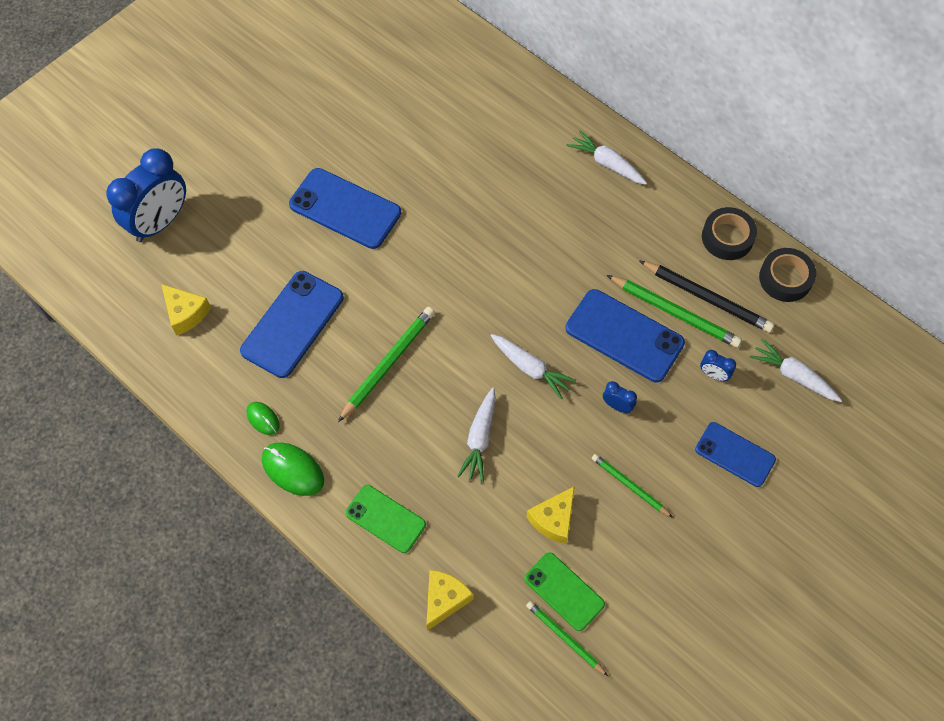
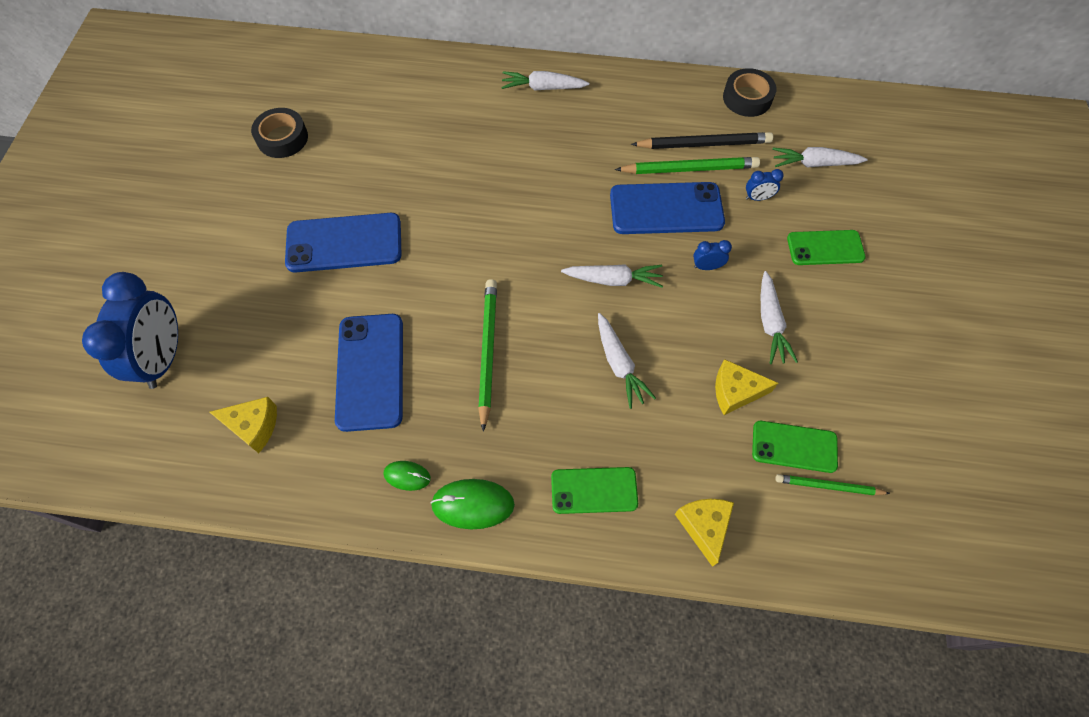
camera: 35 degrees left, 0 degrees up
yellow cheese [527,486,575,544] -> yellow cheese turned 90 degrees clockwise [715,359,778,415]
green pencil [592,454,673,518] -> white carrot [761,271,798,364]
blue phone [695,422,776,487] -> green phone [787,230,866,265]
black tape [702,207,757,260] -> black tape moved to [251,108,308,158]

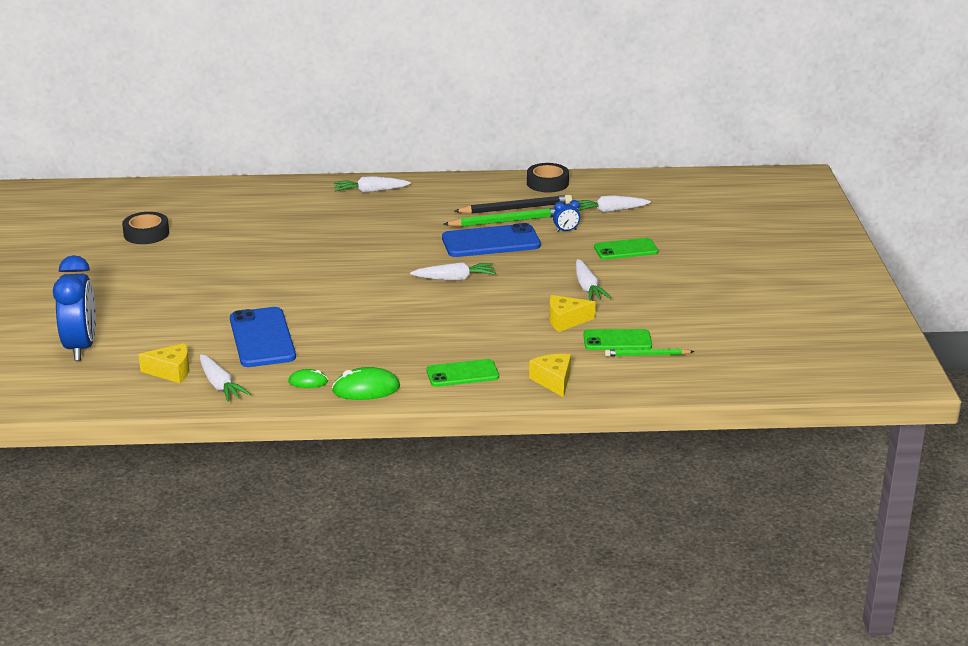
camera: 10 degrees left, 35 degrees down
blue phone [285,213,401,273] -> none
green pencil [478,279,497,432] -> none
white carrot [598,313,656,409] -> white carrot moved to [200,354,251,402]
blue clock [693,240,732,270] -> none

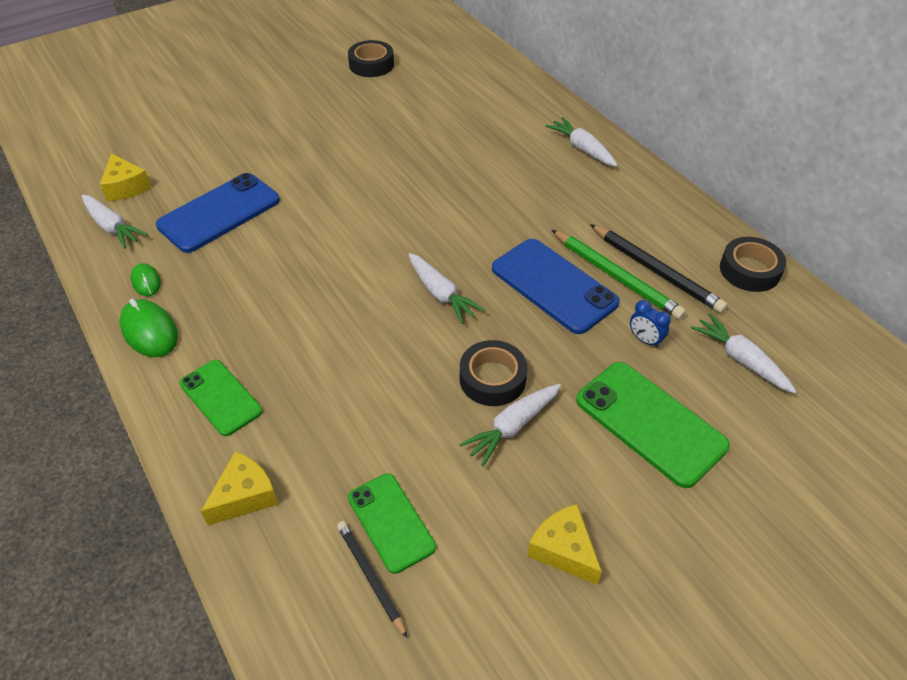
camera: 60 degrees right, 20 degrees up
blue clock [53,255,96,361] -> none
white carrot [200,354,251,402] -> white carrot turned 75 degrees counterclockwise [82,195,148,249]
yellow cheese [549,295,595,332] -> yellow cheese moved to [527,504,602,585]
green phone [594,238,658,260] -> green phone [576,362,730,488], size x1.57
green pencil [605,349,694,356] -> black pencil [337,521,408,638]
none -> black tape [460,340,527,406]

